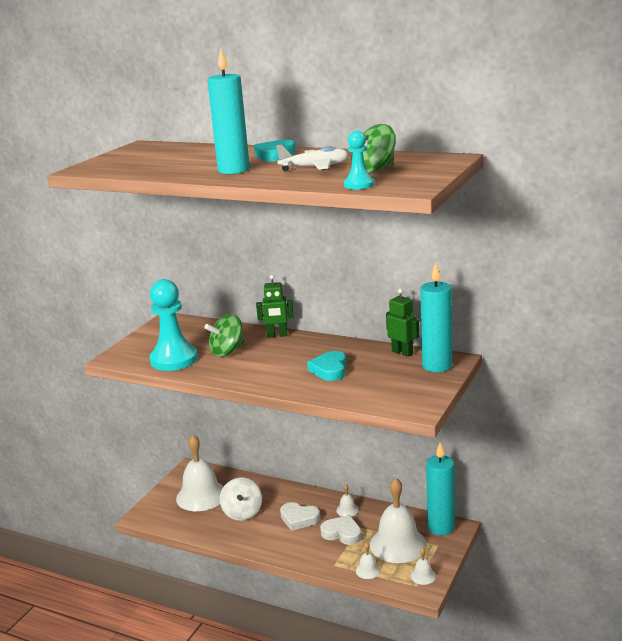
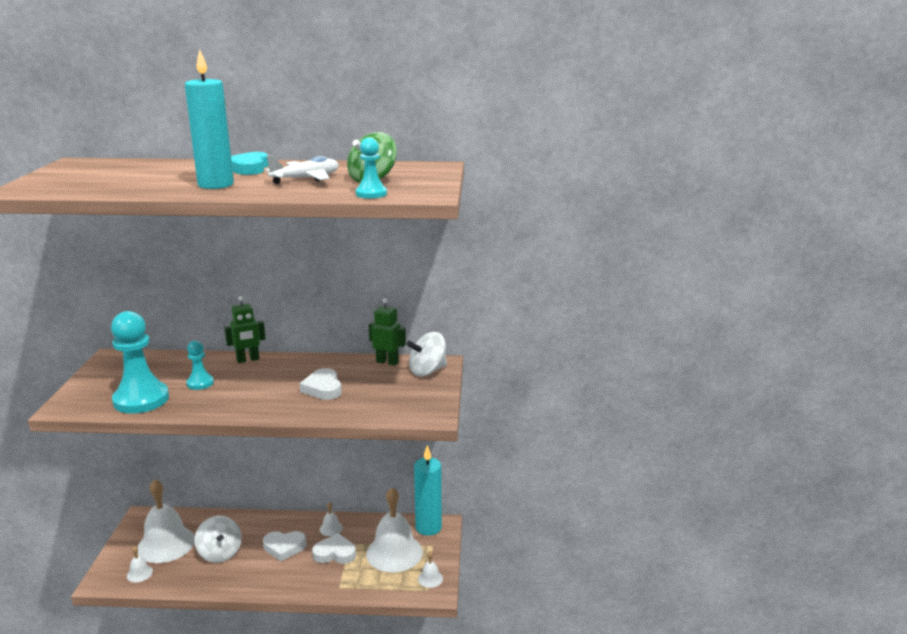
camera: 25 degrees left, 0 degrees up
green spinning top [205,314,245,357] -> turquoise pawn [186,341,214,390]
turquoise heart [307,351,346,381] -> white heart [299,368,342,400]
white bell [356,542,381,579] -> white bell moved to [127,546,153,582]
turquoise candle [420,262,452,372] -> white spinning top [406,332,447,376]

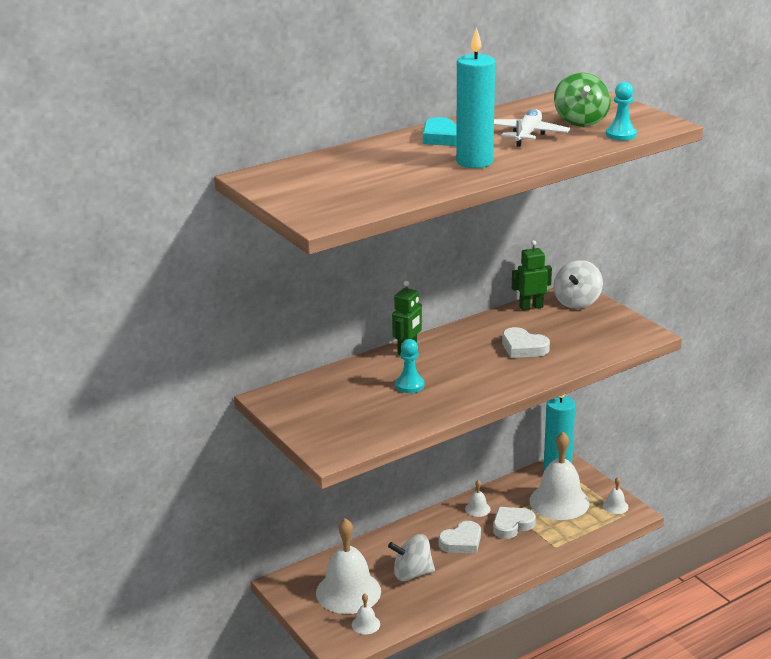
camera: 35 degrees left, 5 degrees up
turquoise pawn [111,311,169,414] -> none
white spinning top [194,516,242,563] -> white spinning top turned 150 degrees clockwise [388,534,435,581]

